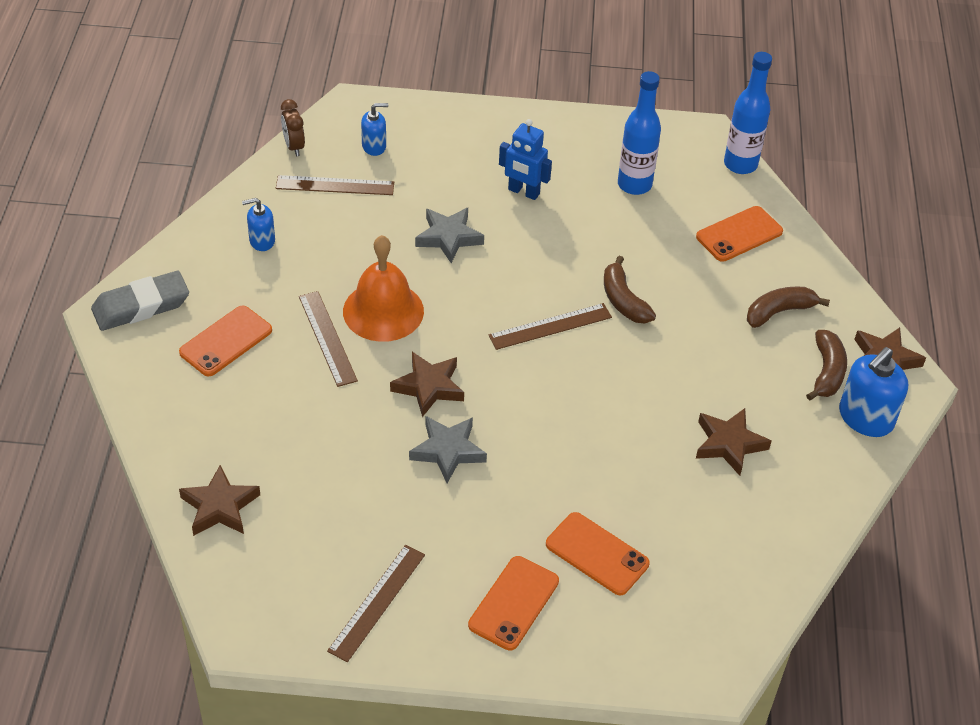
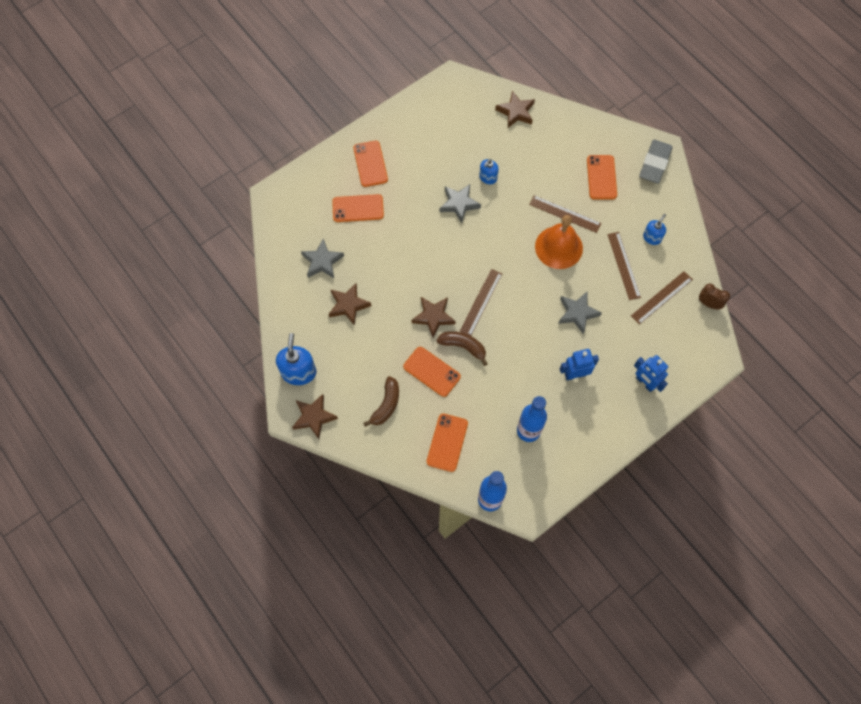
camera: 140 degrees right, 20 degrees up
brown ruler [327,545,425,662] -> brown ruler moved to [607,232,641,300]
blue soap dispenser [361,103,388,156] -> blue soap dispenser moved to [479,159,499,184]
brown star [390,352,464,417] -> brown star moved to [411,297,456,338]
brown banana [806,330,847,401] -> none
none -> grey star [301,239,344,278]
none -> orange phone [403,347,461,397]
none -> blue robot [634,355,668,392]

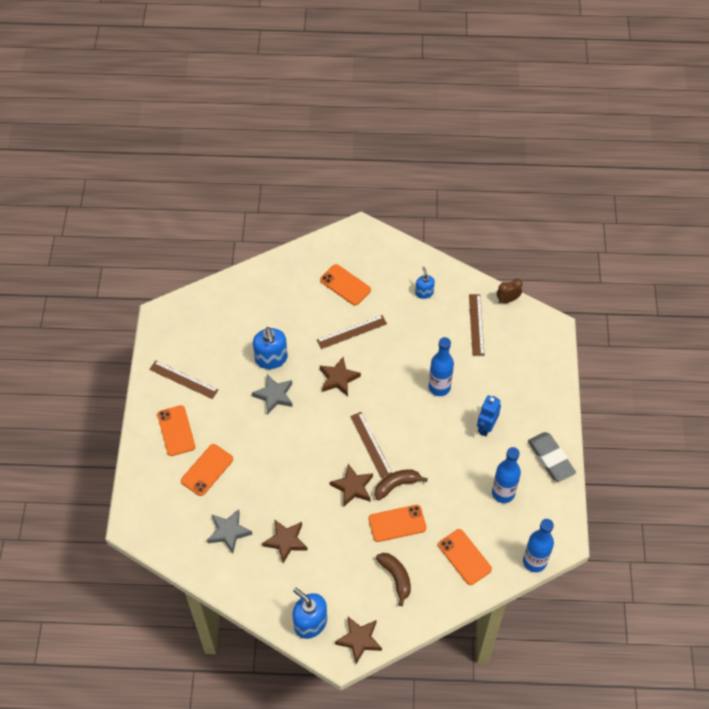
camera: 50 degrees left, 10 degrees down
orange phone [353,141,388,187] -> orange phone turned 45 degrees clockwise [157,405,195,456]
blue soap dispenser [479,159,499,184] -> blue soap dispenser [253,327,288,369], size x1.71
brown star [495,91,535,128] -> brown star moved to [320,357,361,396]
orange bell [535,215,583,269] -> none
grey star [558,292,602,334] -> blue bottle [429,337,454,396]
brown ruler [607,232,641,300] -> brown ruler moved to [149,360,218,399]
blue robot [634,355,668,392] -> none
grey eraser [639,140,673,184] -> grey eraser moved to [528,432,576,482]

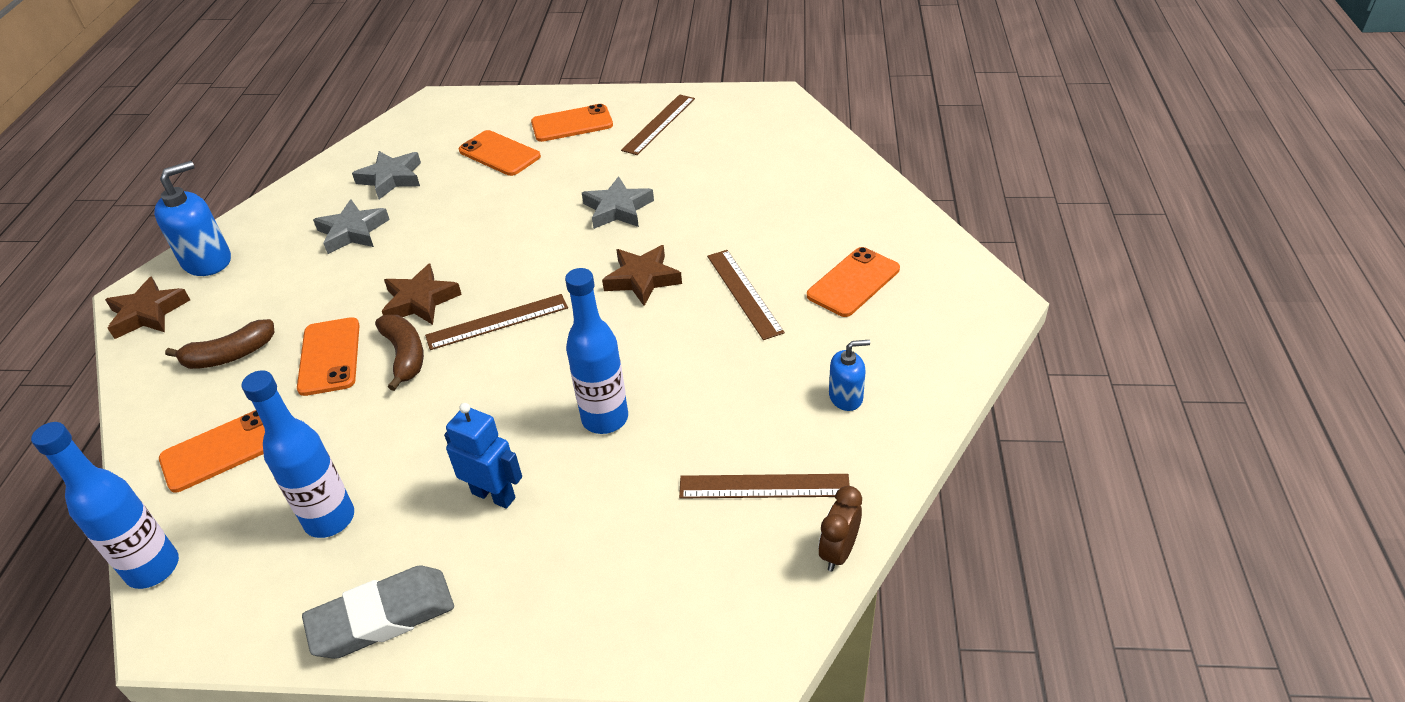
camera: 95 degrees right, 15 degrees down
blue soap dispenser [253,327,288,369] -> none
brown star [262,519,308,563] -> grey star [313,199,390,254]
brown clock [497,279,523,303] -> brown clock turned 135 degrees counterclockwise [818,486,862,571]

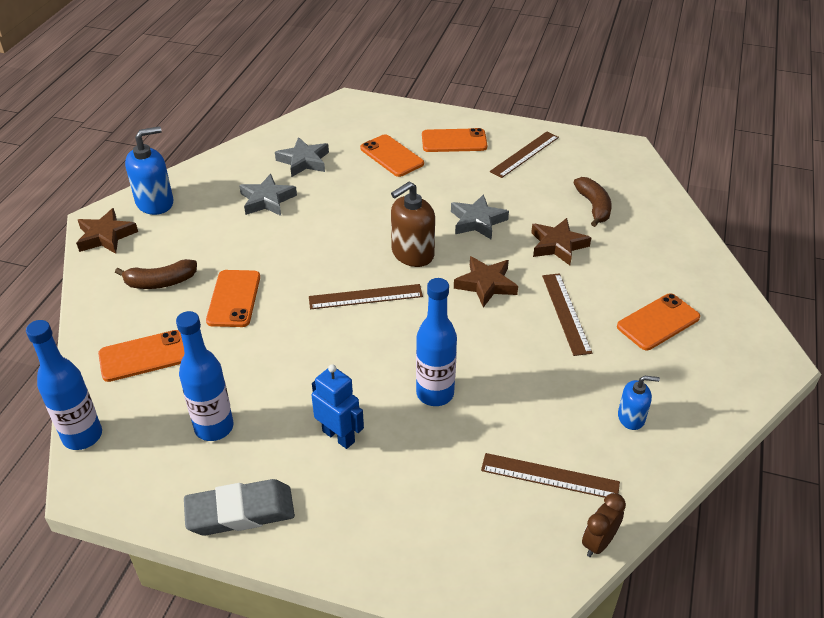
camera: 10 degrees right, 0 degrees up
brown banana [375,315,424,391] -> brown banana moved to [573,177,612,227]
brown star [382,264,462,325] -> brown star moved to [531,218,591,265]
none -> brown soap dispenser [391,182,435,267]

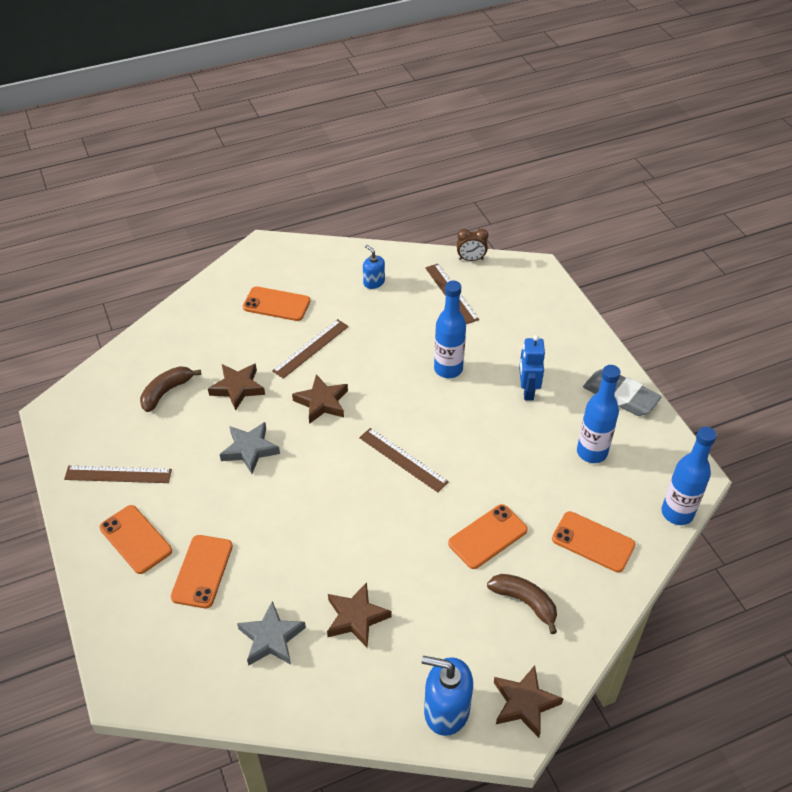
camera: 130 degrees left, 5 degrees up
grey star [239,174,297,216] -> brown star [327,582,391,648]
brown soap dispenser [391,182,435,267] -> none

